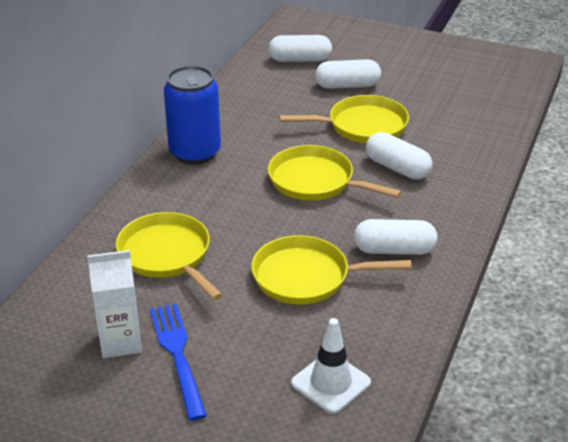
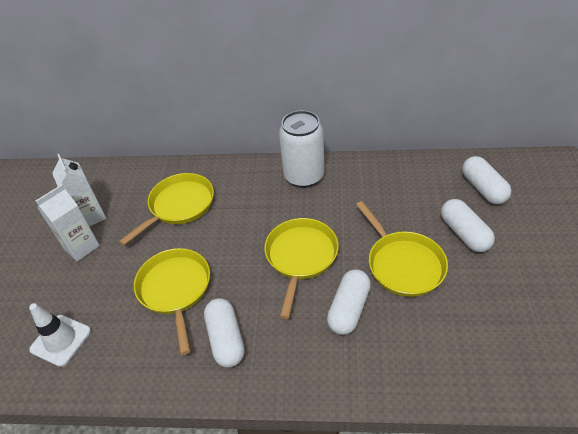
camera: 75 degrees right, 10 degrees up
blue fork [150,303,207,421] -> white carton [36,184,100,262]
blue can [164,66,221,164] -> white can [279,110,325,188]

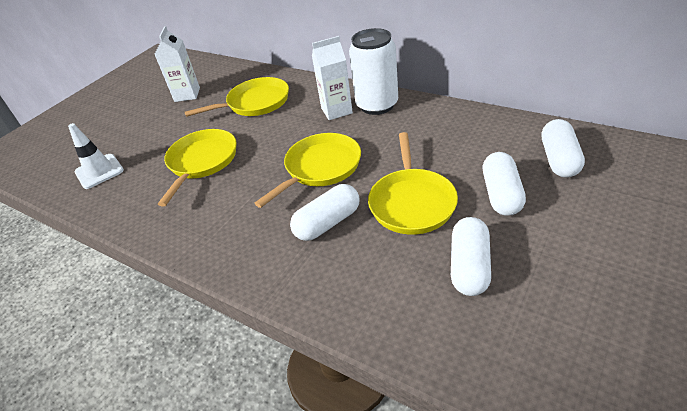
camera: 30 degrees right, 5 degrees down
white carton [36,184,100,262] -> white carton moved to [312,36,353,120]
white capsule [204,298,245,368] -> white capsule moved to [451,217,491,296]

